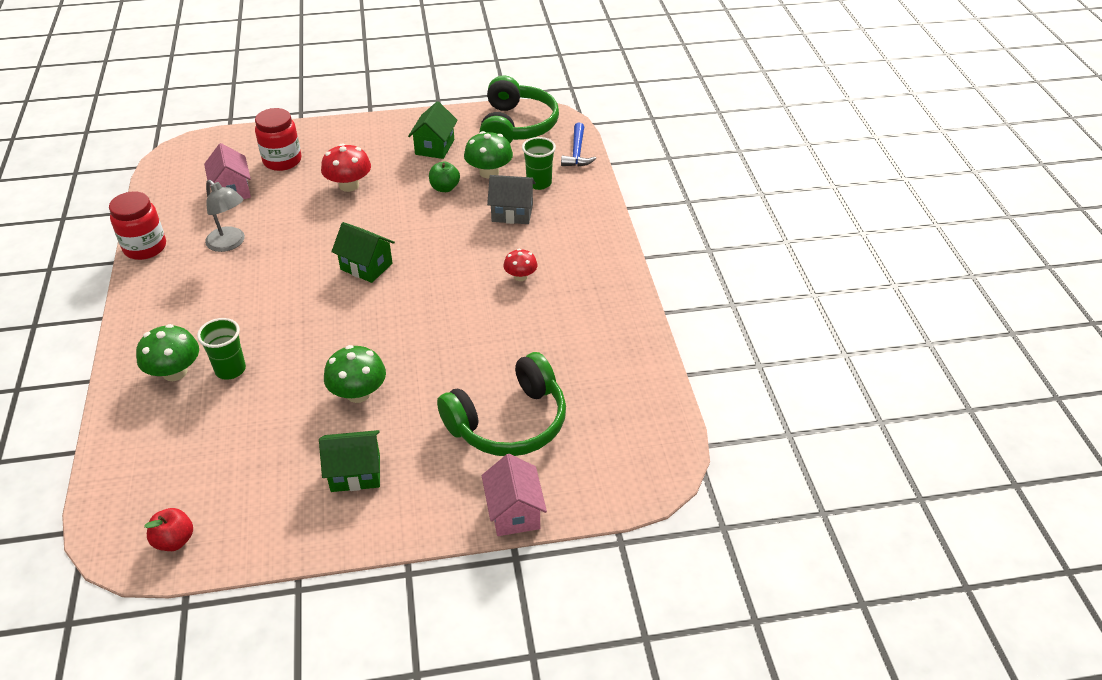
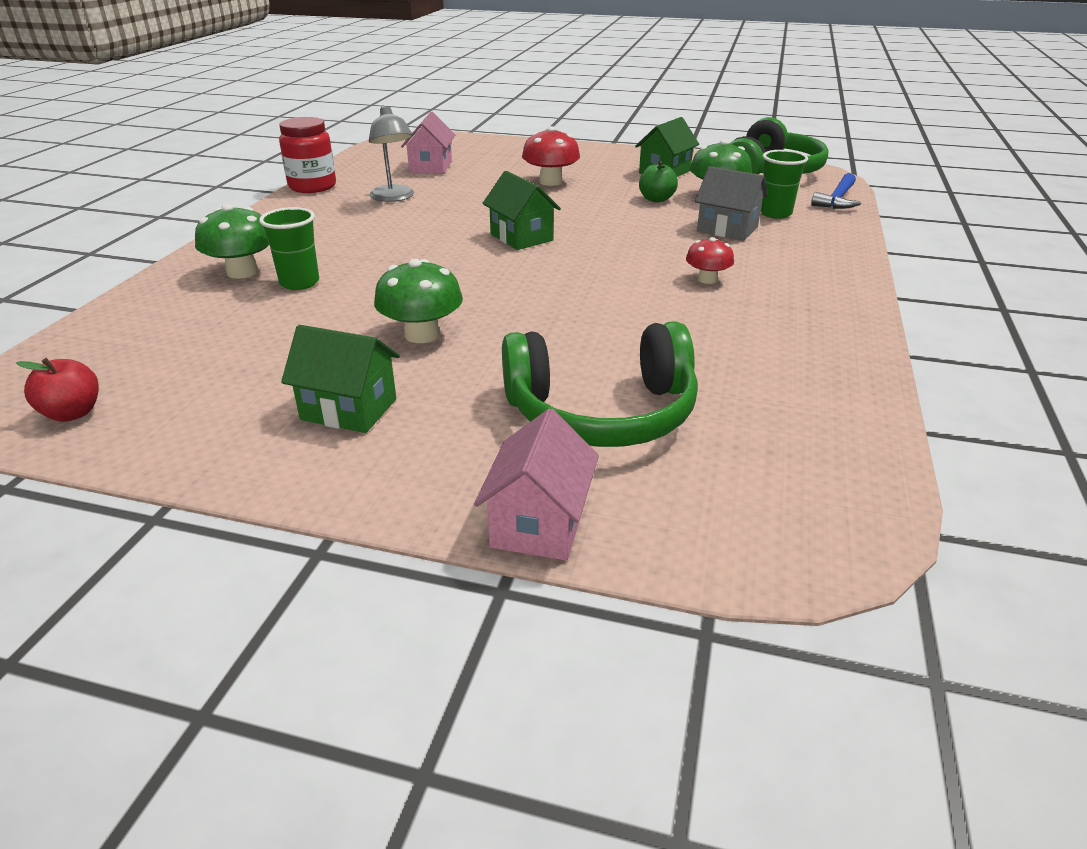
camera: 25 degrees right, 10 degrees down
red jar [255,108,301,171] -> none

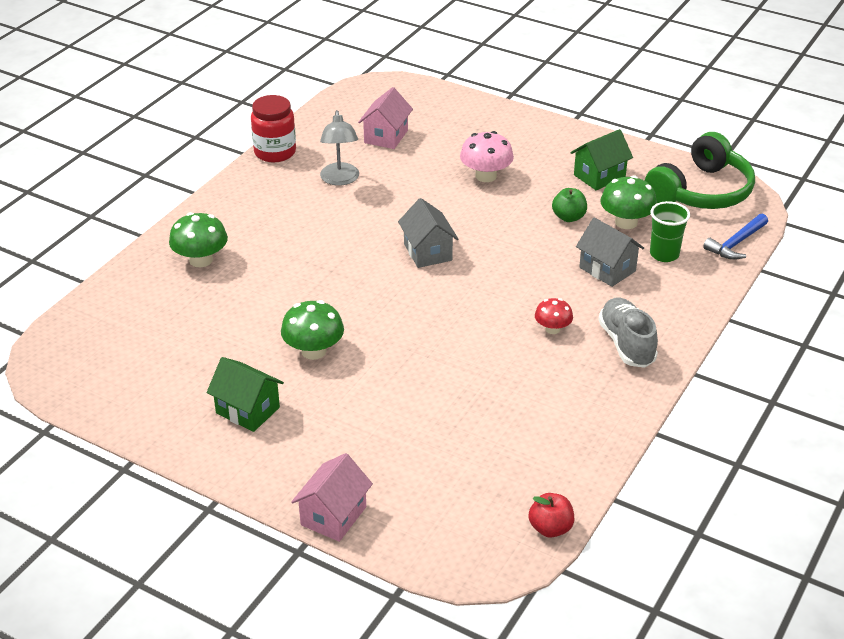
camera: 15 degrees right, 5 degrees up
red apple [16,358,99,422] -> red apple moved to [529,493,574,538]
green cup [259,207,319,290] -> none
green house [482,171,561,250] -> grey house [398,198,458,268]
green headphones [502,321,698,447] -> none
red mushroom [522,126,580,186] -> pink mushroom [460,131,514,182]
none -> grey shoe [598,298,658,368]

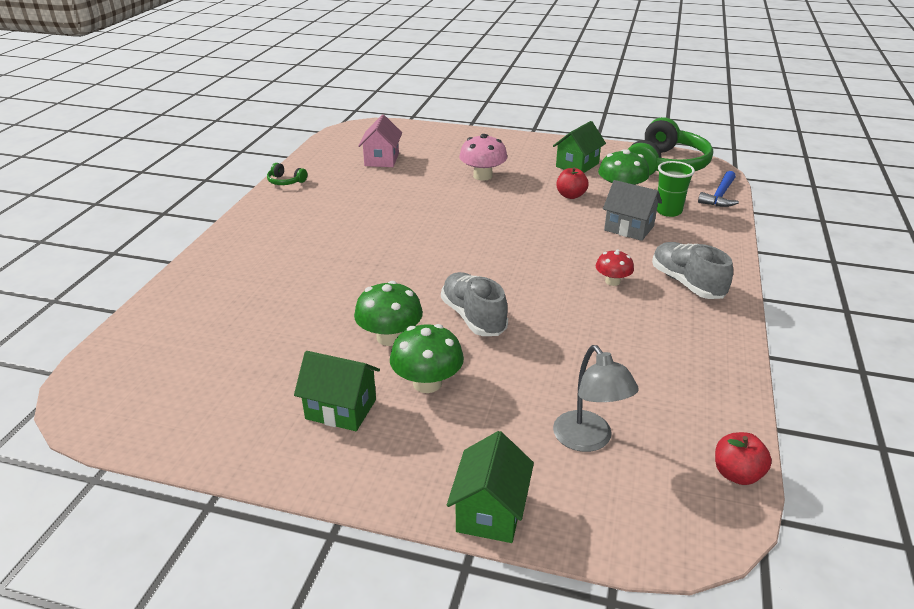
camera: 15 degrees left, 5 degrees down
green mushroom [169,212,228,267] -> green mushroom moved to [390,324,464,393]
red jar [251,95,296,162] -> green headphones [267,163,307,185]
pink house [291,453,373,542] -> green house [447,431,534,543]
grey lamp [320,110,359,185] -> grey lamp moved to [553,345,639,452]
grey house [398,198,458,268] -> none
green apple [552,188,587,222] -> red apple [556,167,589,199]
none -> grey shoe [441,272,508,336]

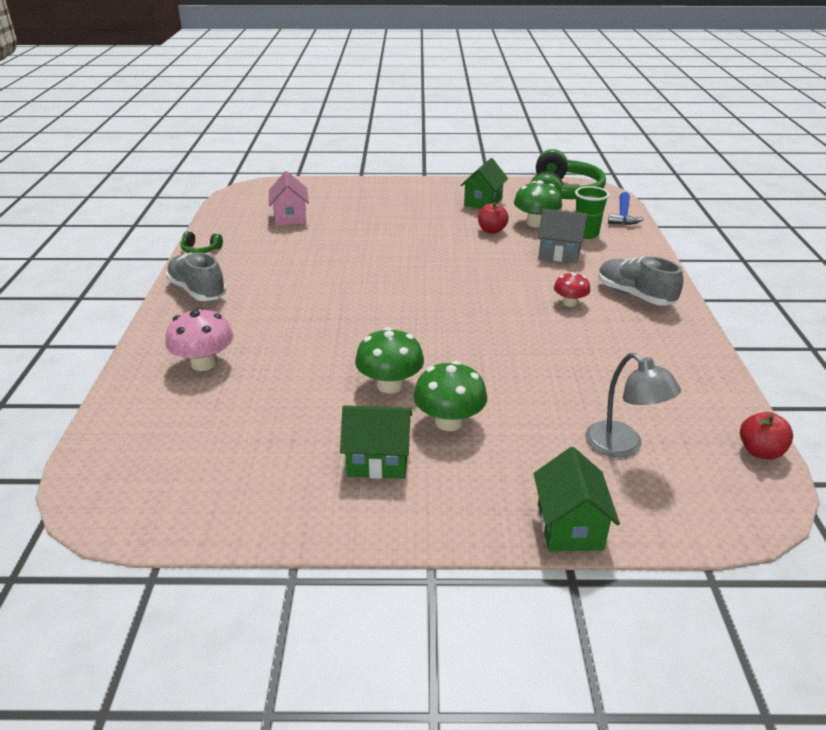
camera: 15 degrees left, 0 degrees up
grey shoe [441,272,508,336] -> grey shoe moved to [165,252,226,301]
pink mushroom [459,134,507,181] -> pink mushroom moved to [165,307,234,371]

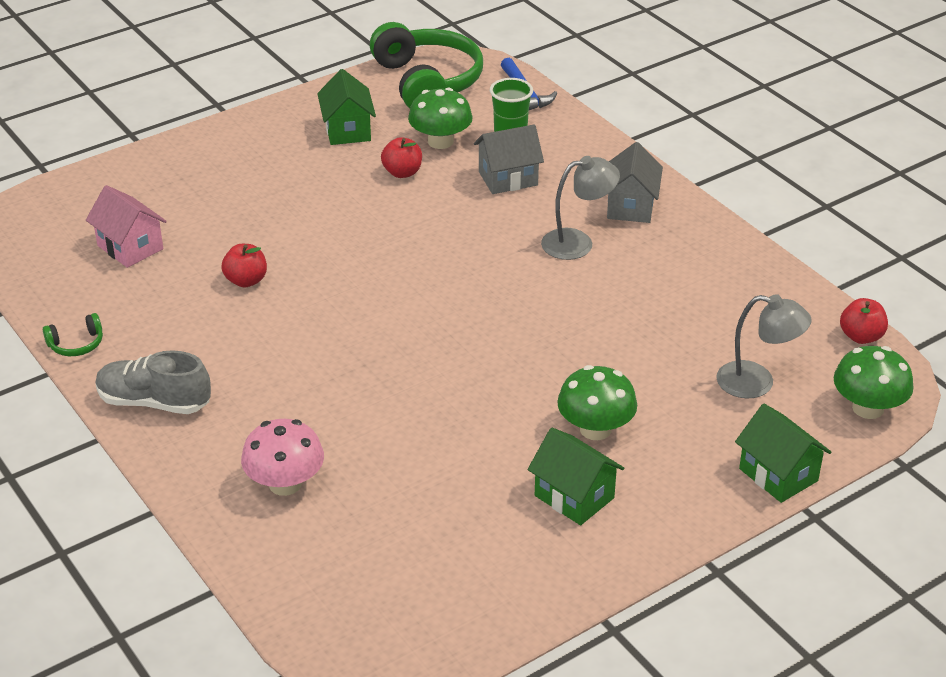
camera: 35 degrees left, 5 degrees up
green house [340,405,412,479] -> green house turned 75 degrees clockwise [528,428,624,525]
green mushroom [355,327,424,393] -> green mushroom moved to [834,346,914,419]
red mushroom [554,272,590,307] -> grey lamp [541,156,620,260]
grey shoe [598,256,683,306] -> grey house [607,142,663,223]
none -> red apple [221,244,267,288]

